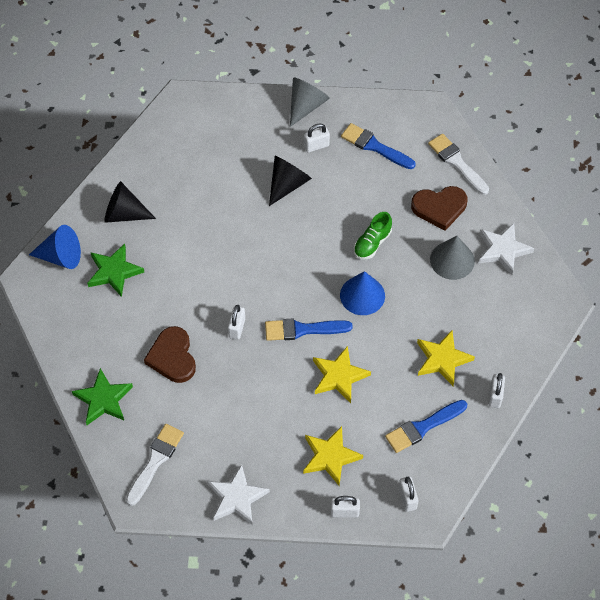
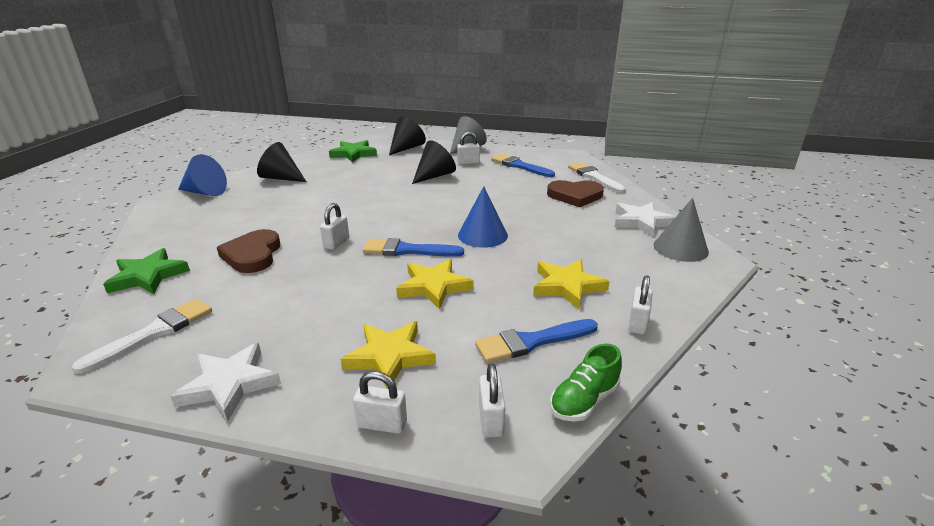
camera: 10 degrees right, 30 degrees down
green star [87,244,144,297] -> green star moved to [329,140,377,163]
green shoe [354,212,392,259] -> green shoe moved to [550,344,622,422]
grey cone [430,236,475,280] -> grey cone moved to [654,198,709,262]
none -> black cone [389,117,426,155]

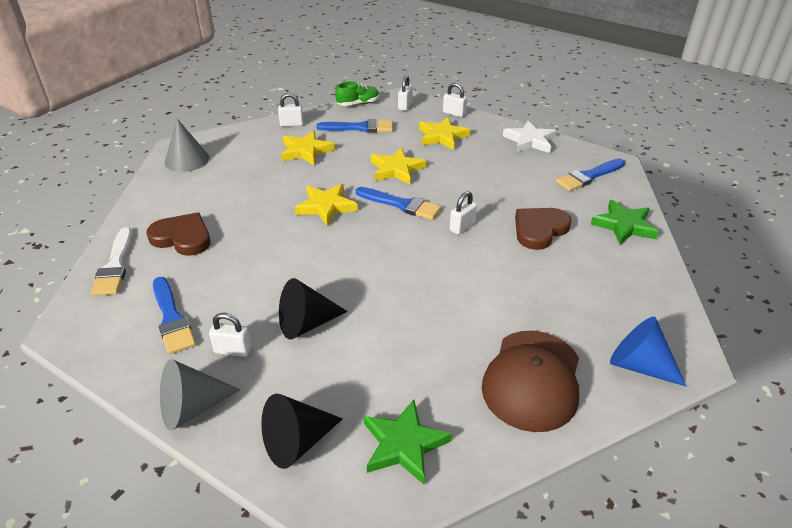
camera: 160 degrees left, 10 degrees up
white brush [72,298,212,374] -> blue brush [556,158,625,191]
brown heart [217,229,280,273] -> brown heart turned 150 degrees counterclockwise [515,208,571,250]
black cone [257,142,306,182] -> brown cap [482,331,579,432]
blue cone [458,186,508,248] -> yellow star [294,184,358,226]
white star [615,202,676,237] -> none
white padlock [628,275,653,335] -> white padlock turned 45 degrees clockwise [278,93,303,127]

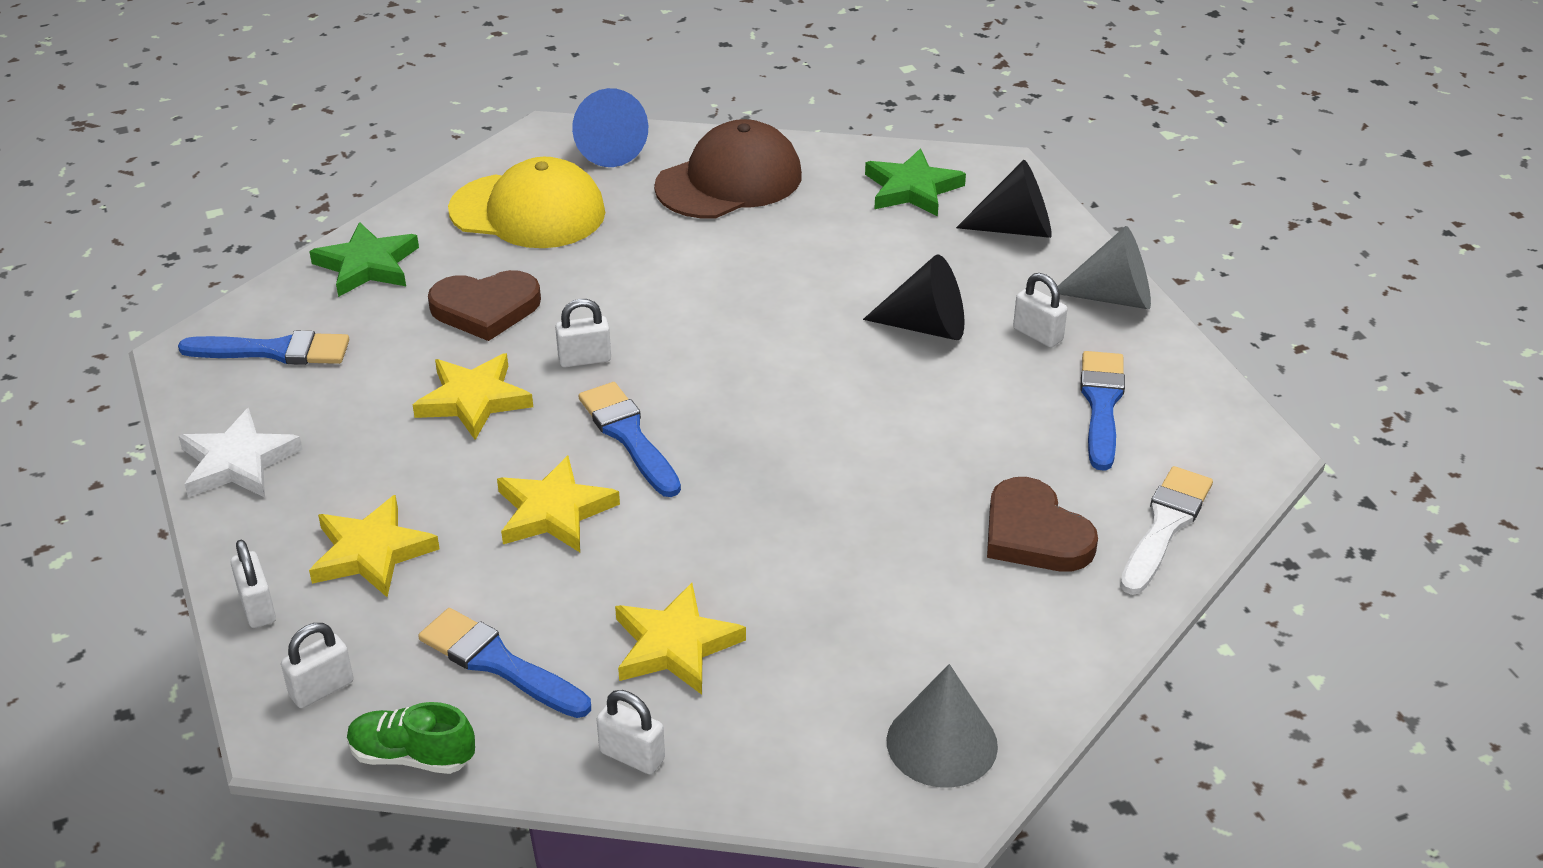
camera: 145 degrees left, 0 degrees up
yellow star [294,184,358,226] -> yellow star moved to [413,353,533,440]
none -> yellow cap [448,157,605,248]

